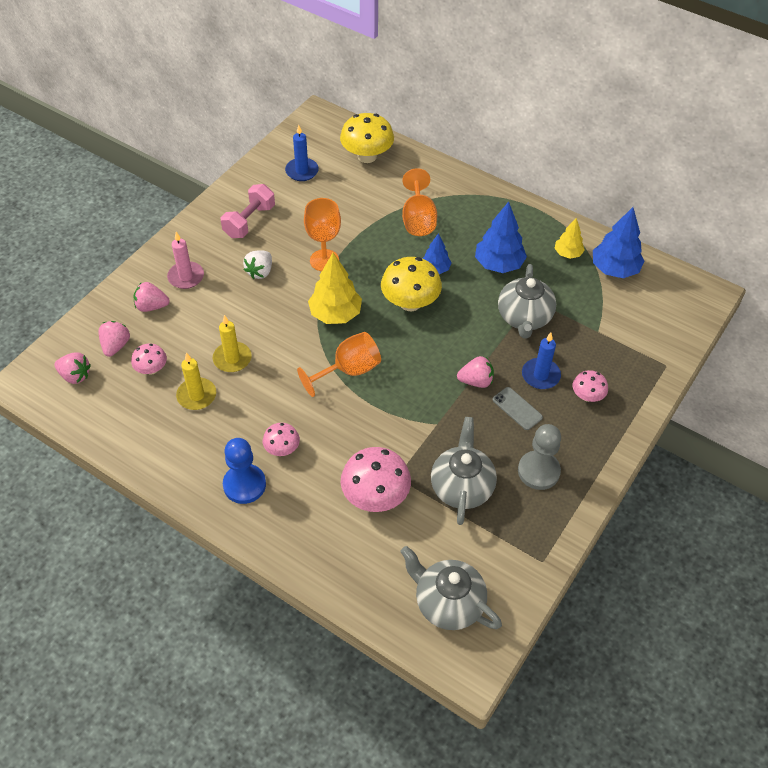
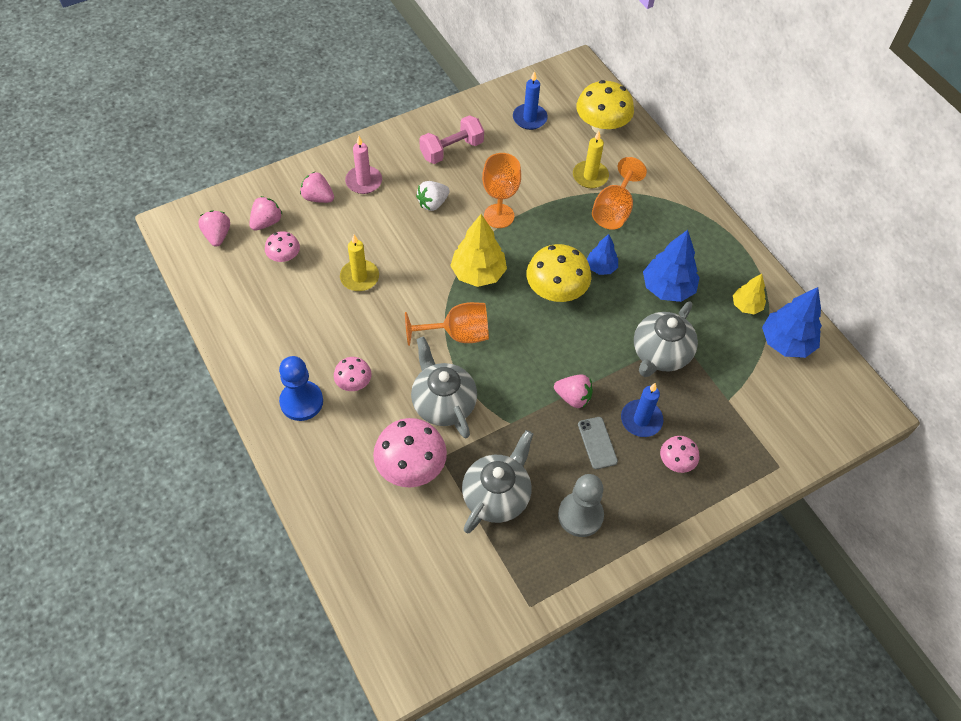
camera: 25 degrees right, 5 degrees up
pink strawberry [54,352,91,384] -> pink strawberry turned 150 degrees counterclockwise [198,211,230,247]
yellow candle [176,353,216,410] -> yellow candle moved to [573,131,609,188]
grey teapot [400,546,502,630] -> grey teapot moved to [411,337,477,438]

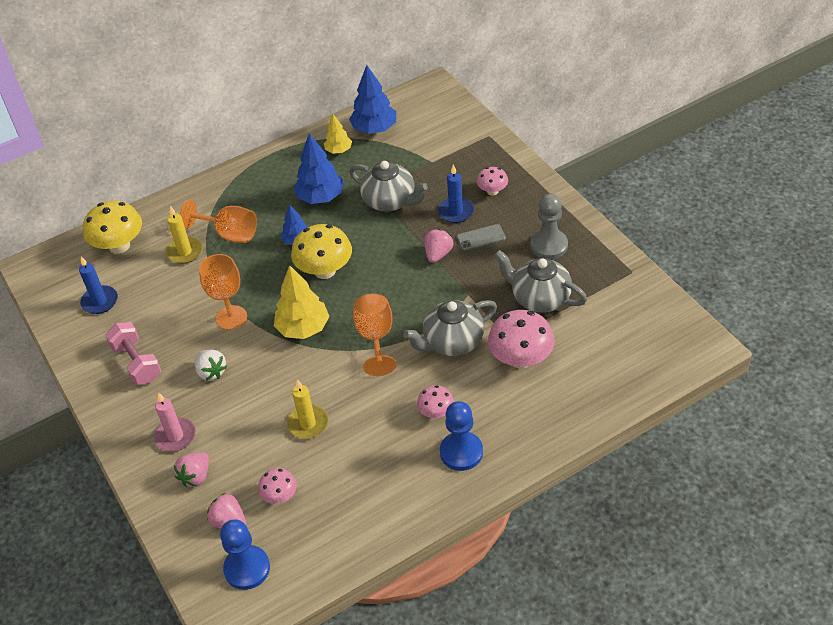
camera: 85 degrees left, 10 degrees down
pink strawberry [198,211,230,247] -> blue pawn [220,519,270,590]

